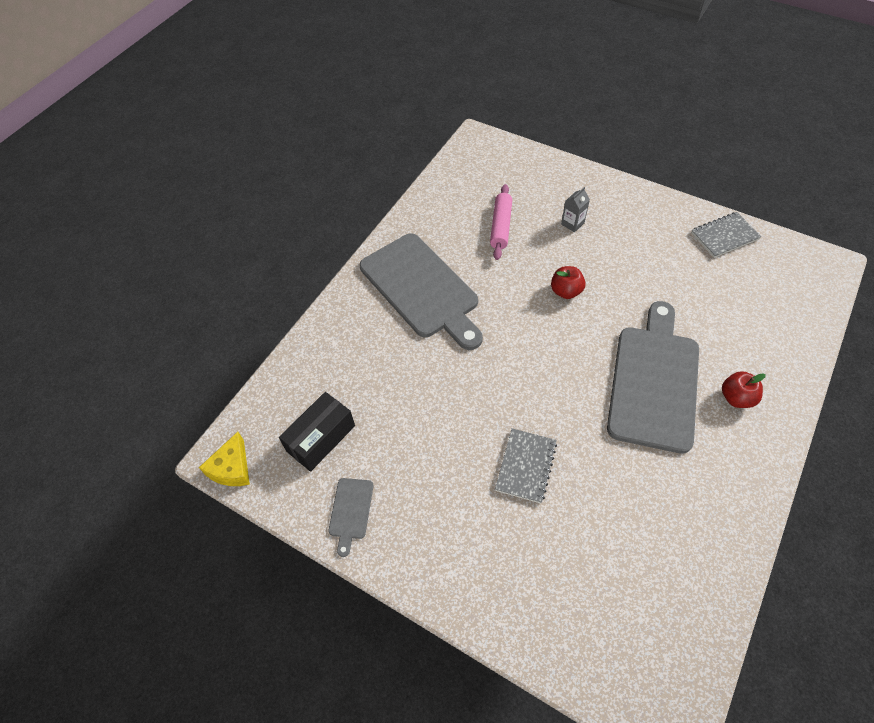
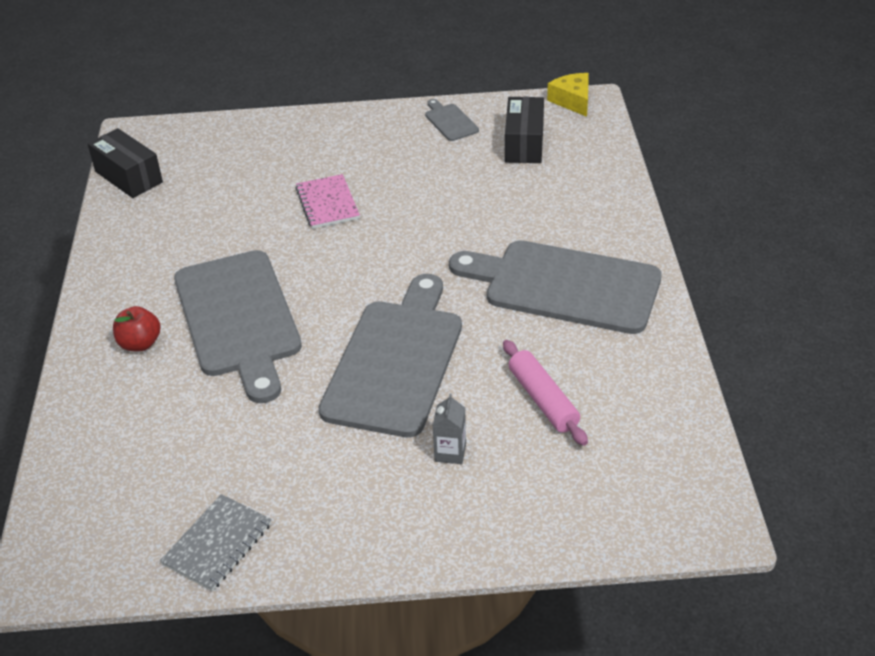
camera: 145 degrees right, 15 degrees down
grey notebook [495,428,557,503] -> pink notebook [295,174,360,229]
red apple [551,266,586,299] -> grey cutting board [319,274,462,438]
none -> black box [87,128,163,198]

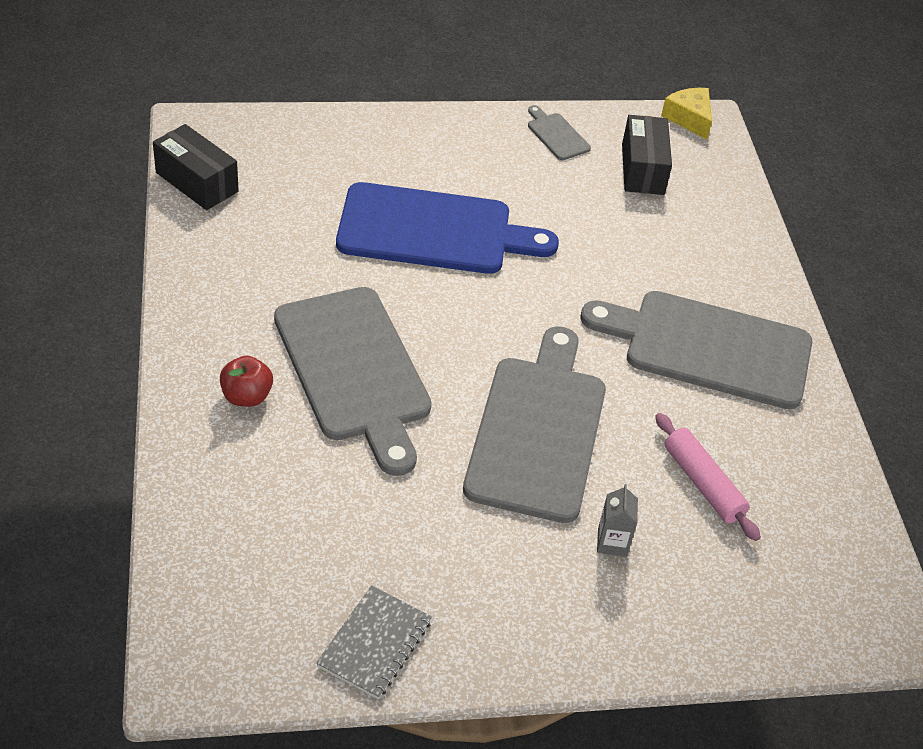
camera: 10 degrees left, 5 degrees up
pink notebook [295,174,360,229] -> blue cutting board [336,182,559,274]

